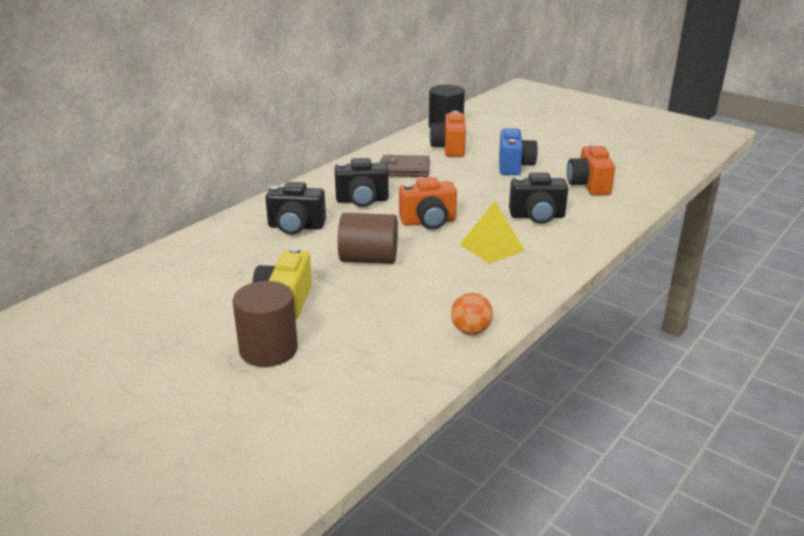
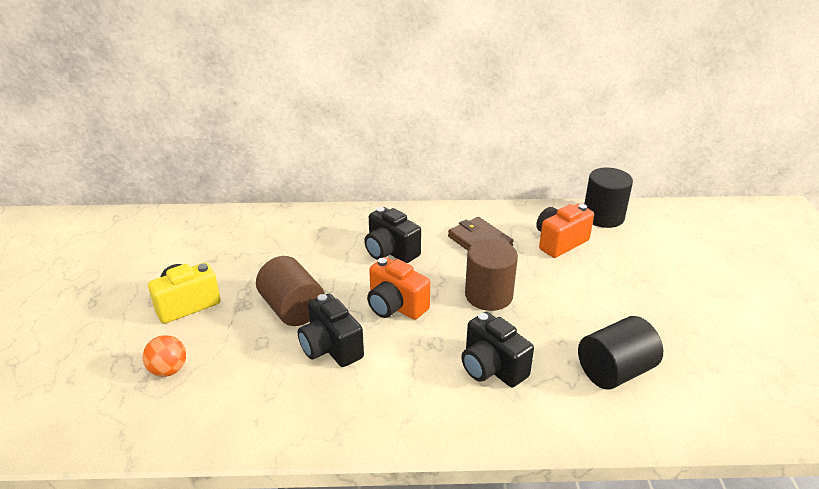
camera: 50 degrees right, 5 degrees up
brown cylinder [233,281,298,367] -> brown cylinder moved to [465,239,518,311]
black camera [265,182,326,235] -> black camera moved to [298,294,364,367]
orange ball [451,293,493,335] -> orange ball moved to [143,335,186,377]
yellow pyramid [460,201,525,264] -> none
blue camera [499,128,538,175] -> none
orange camera [567,144,615,196] -> black cylinder [578,316,663,390]

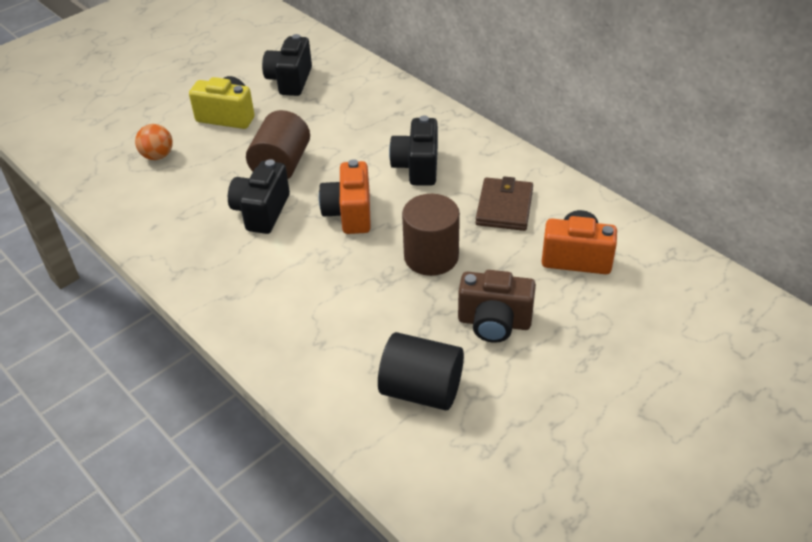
camera: 50 degrees right, 10 degrees up
black camera [461,312,534,387] -> black camera moved to [262,34,312,96]
black cylinder [584,167,633,228] -> none
none -> brown camera [458,270,536,343]

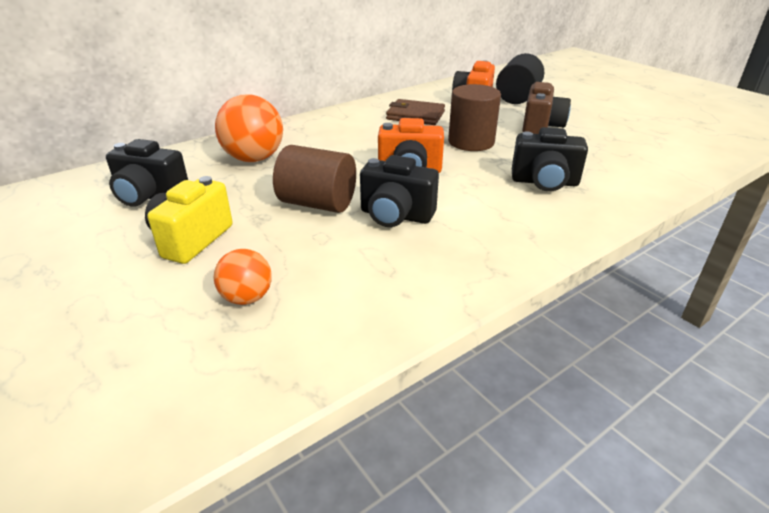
camera: 85 degrees left, 10 degrees down
black cylinder [378,332,464,410] -> black cylinder moved to [496,53,544,104]
black camera [389,115,438,186] -> black camera moved to [512,127,588,192]
none -> orange ball [215,94,283,162]

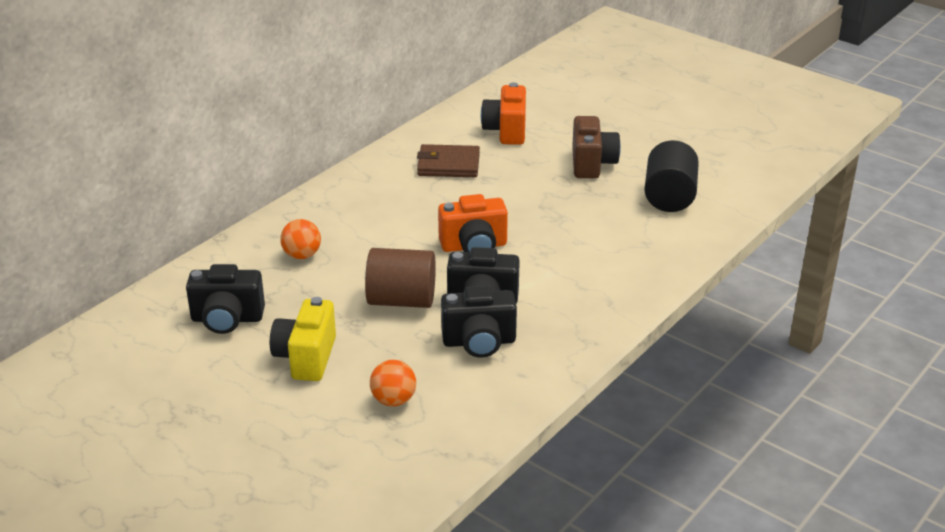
camera: 15 degrees left, 0 degrees up
orange ball [215,94,283,162] -> orange ball [280,219,321,259], size x0.57
brown cylinder [448,84,501,151] -> none
black cylinder [496,53,544,104] -> black cylinder moved to [644,140,699,212]
black camera [512,127,588,192] -> black camera moved to [441,286,517,358]

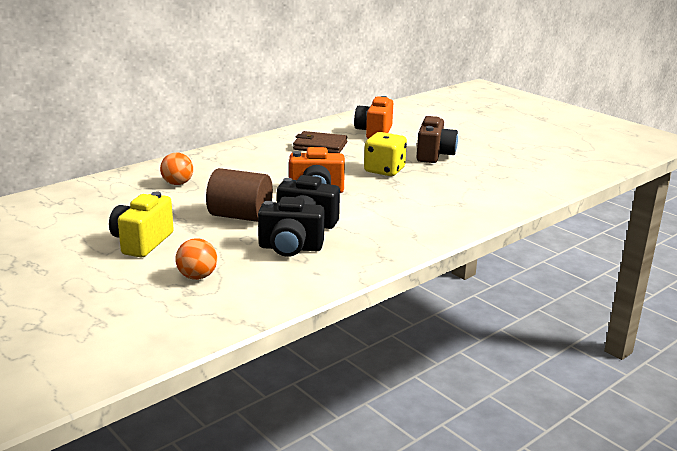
camera: 10 degrees right, 10 degrees down
black camera [186,264,265,334] -> none
black cylinder [644,140,699,212] -> none
none -> yellow dice [364,132,407,176]

